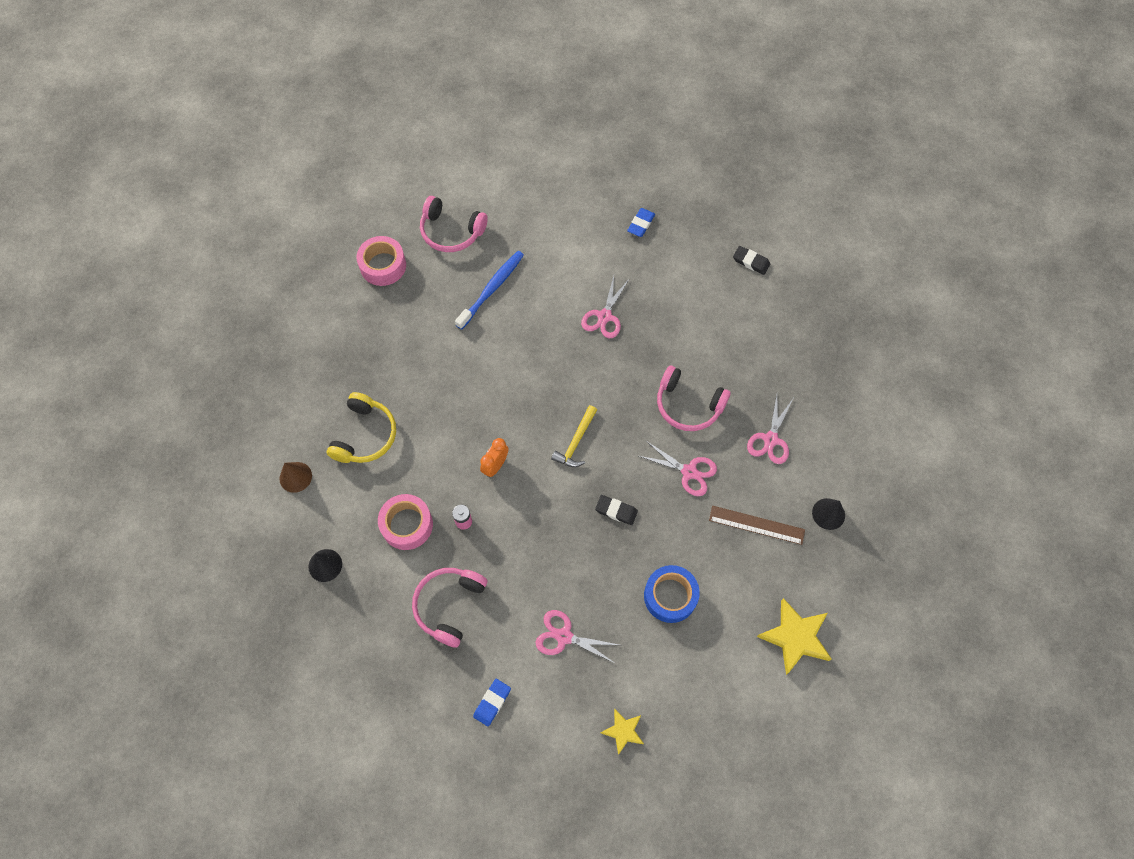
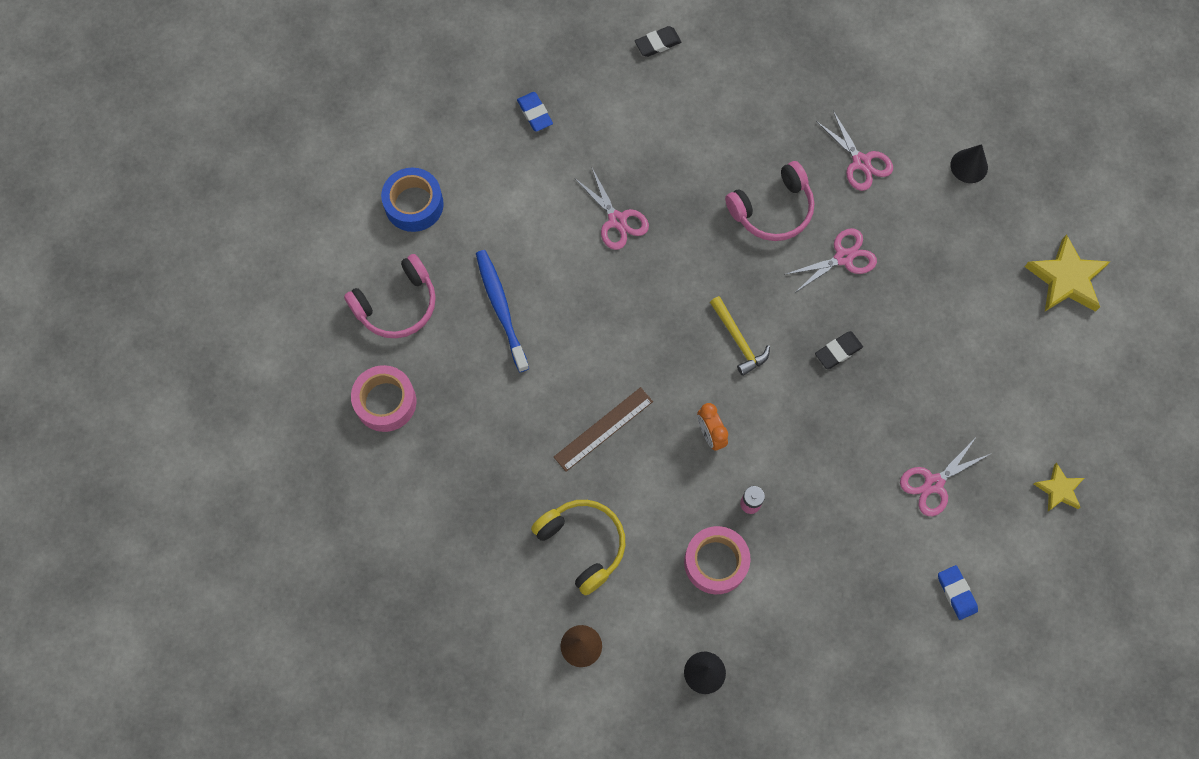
camera: 55 degrees left, 5 degrees up
pink headphones [412,568,487,648] -> none
blue tape [644,565,700,623] -> blue tape moved to [381,168,444,232]
brown ruler [709,506,805,545] -> brown ruler moved to [554,387,653,472]

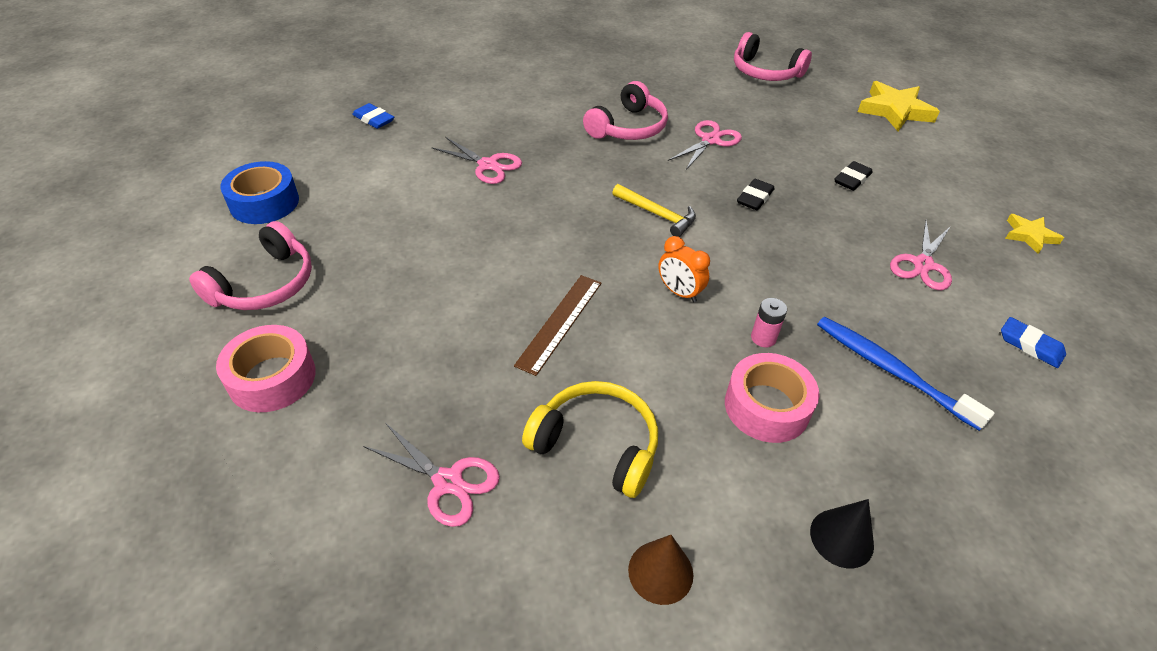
camera: 25 degrees left, 25 degrees down
blue toothbrush [476,250,529,372] -> blue toothbrush moved to [817,317,995,431]
black eraser [635,26,681,57] -> black eraser moved to [835,161,872,191]
pink scissors [816,111,893,191] -> pink scissors moved to [363,424,500,527]
black cone [951,144,988,183] -> pink headphones [734,32,812,81]

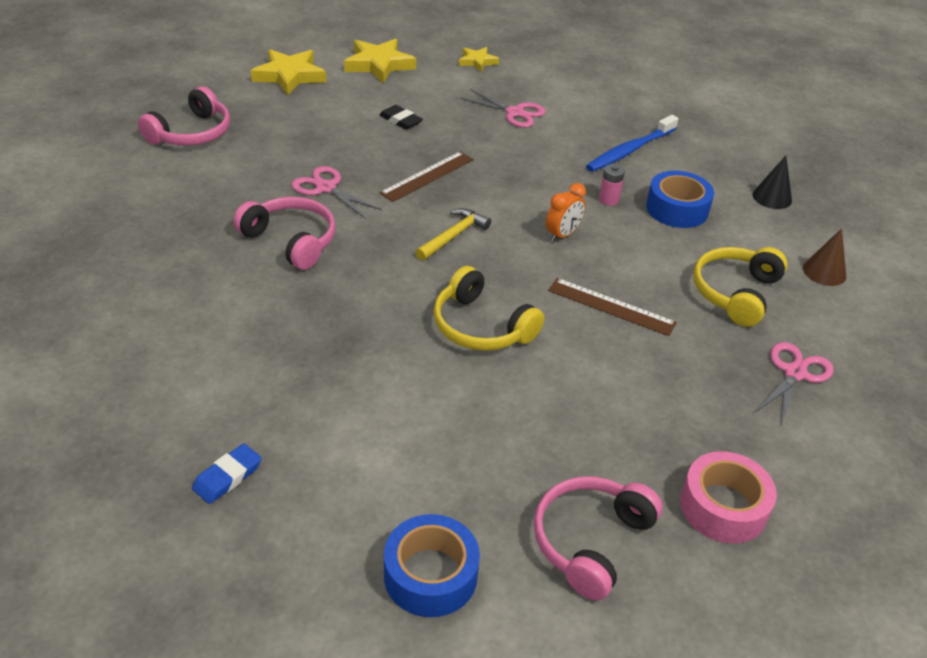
camera: 90 degrees left, 5 degrees down
pink headphones [189,221,312,310] -> pink headphones turned 90 degrees counterclockwise [534,477,663,600]
pink scissors [431,137,522,184] -> none
pink tape [725,353,819,443] -> blue tape [646,171,714,228]
black eraser [737,179,774,210] -> brown ruler [380,151,474,202]
blue eraser [1001,317,1066,368] -> none
none -> yellow star [344,39,416,83]
none -> yellow headphones [433,266,544,351]

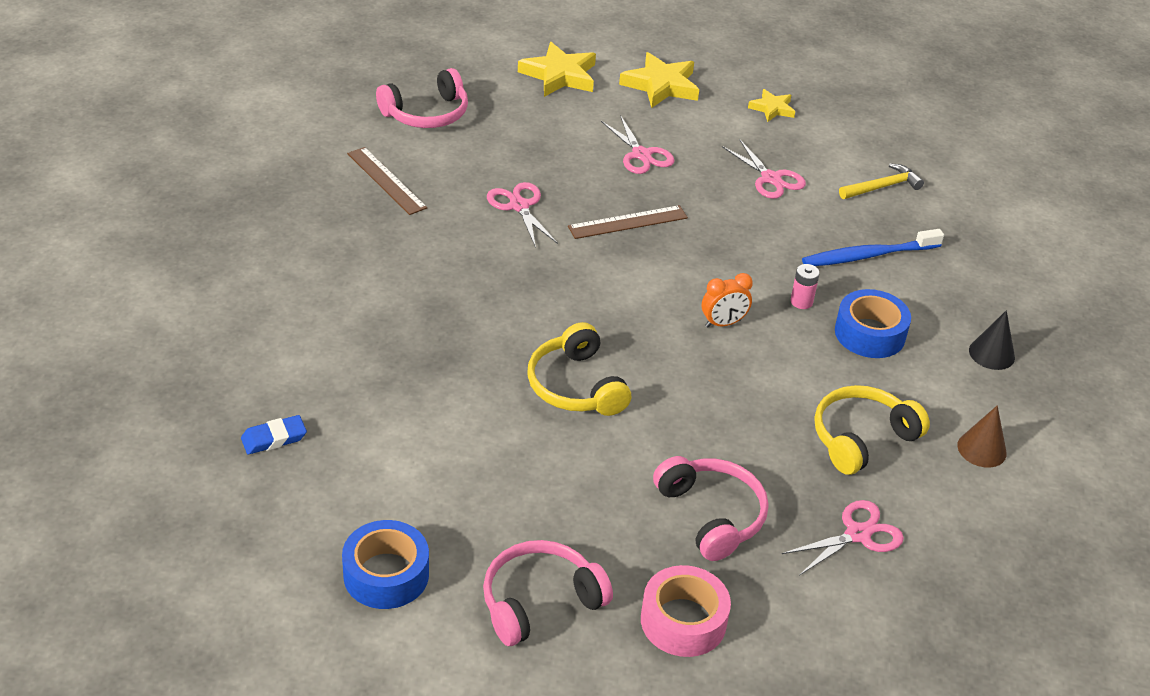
camera: 25 degrees right, 0 degrees up
pink headphones [233,197,336,270] -> pink headphones moved to [653,456,768,561]
black eraser [379,105,423,130] -> pink scissors [601,115,675,174]
yellow hammer [415,208,491,261] -> yellow hammer moved to [839,163,924,199]
brown ruler [548,278,677,336] -> brown ruler moved to [347,147,427,215]

